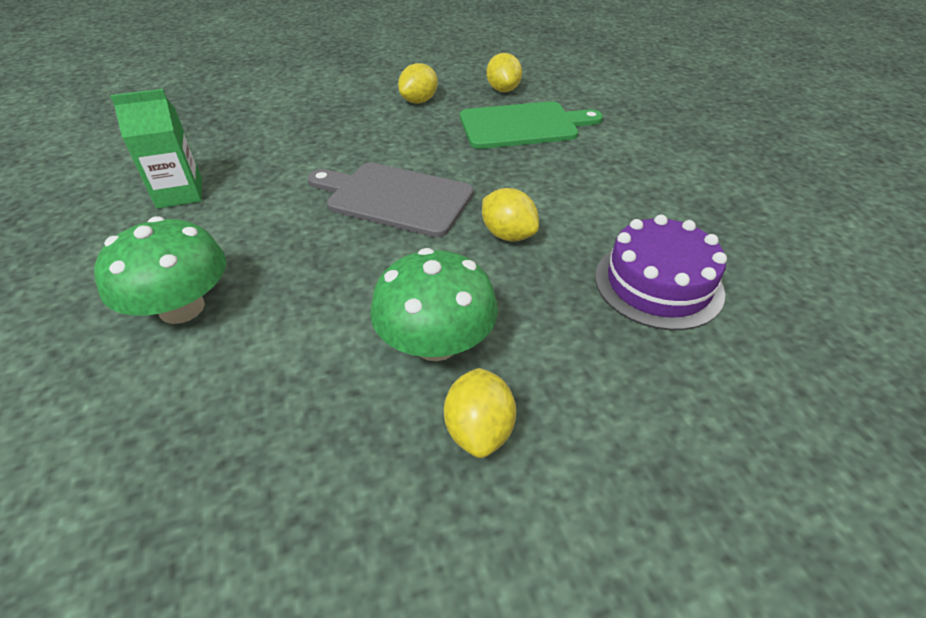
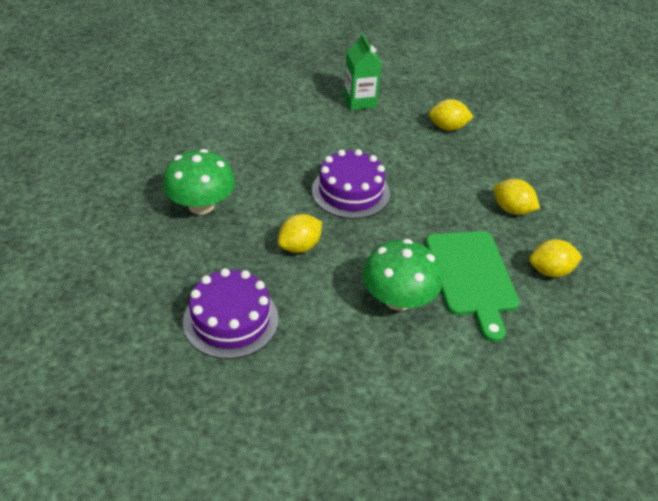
camera: 90 degrees right, 0 degrees up
green mushroom [94,216,226,324] -> green mushroom moved to [362,239,442,311]
grey cutting board [308,163,473,237] -> purple cake [312,149,390,219]
yellow lemon [444,368,516,458] -> yellow lemon moved to [429,99,474,131]

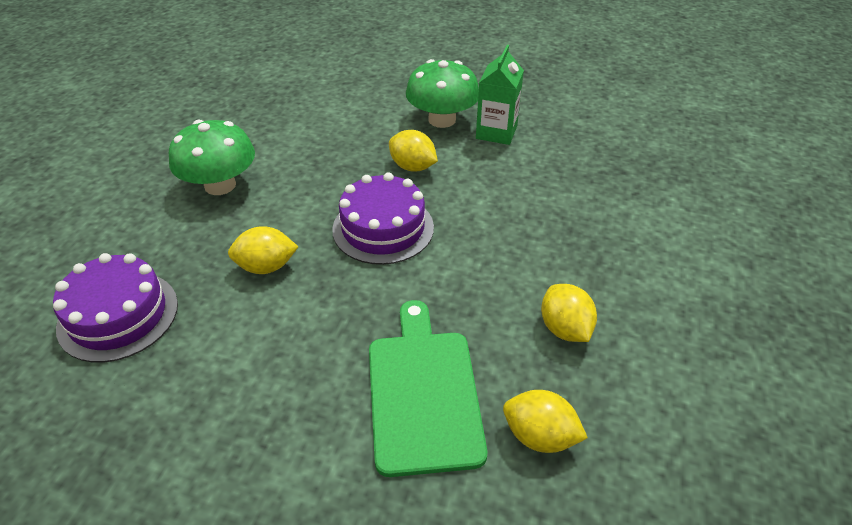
camera: 35 degrees right, 0 degrees up
green mushroom [362,239,442,311] -> green mushroom moved to [406,59,479,128]
green cutting board [426,231,520,342] -> green cutting board turned 150 degrees clockwise [369,300,487,477]
yellow lemon [429,99,474,131] -> yellow lemon moved to [389,130,438,172]

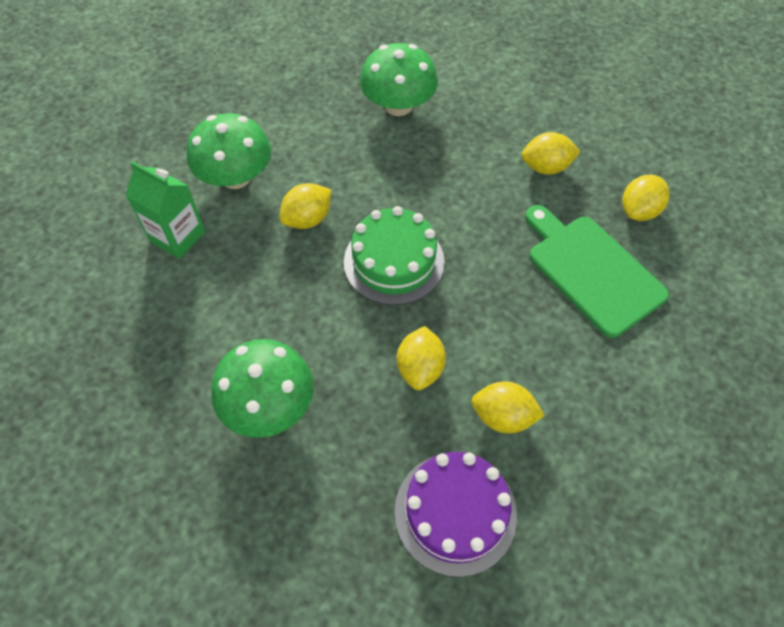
camera: 75 degrees left, 15 degrees up
purple cake [332,172,434,265] -> green cake [344,206,445,305]
green cutting board [369,300,487,477] -> green cutting board turned 45 degrees clockwise [525,205,669,338]
green carton [476,45,524,145] -> green carton moved to [126,161,206,259]
none -> green mushroom [360,43,438,116]
none -> yellow lemon [471,382,545,433]

